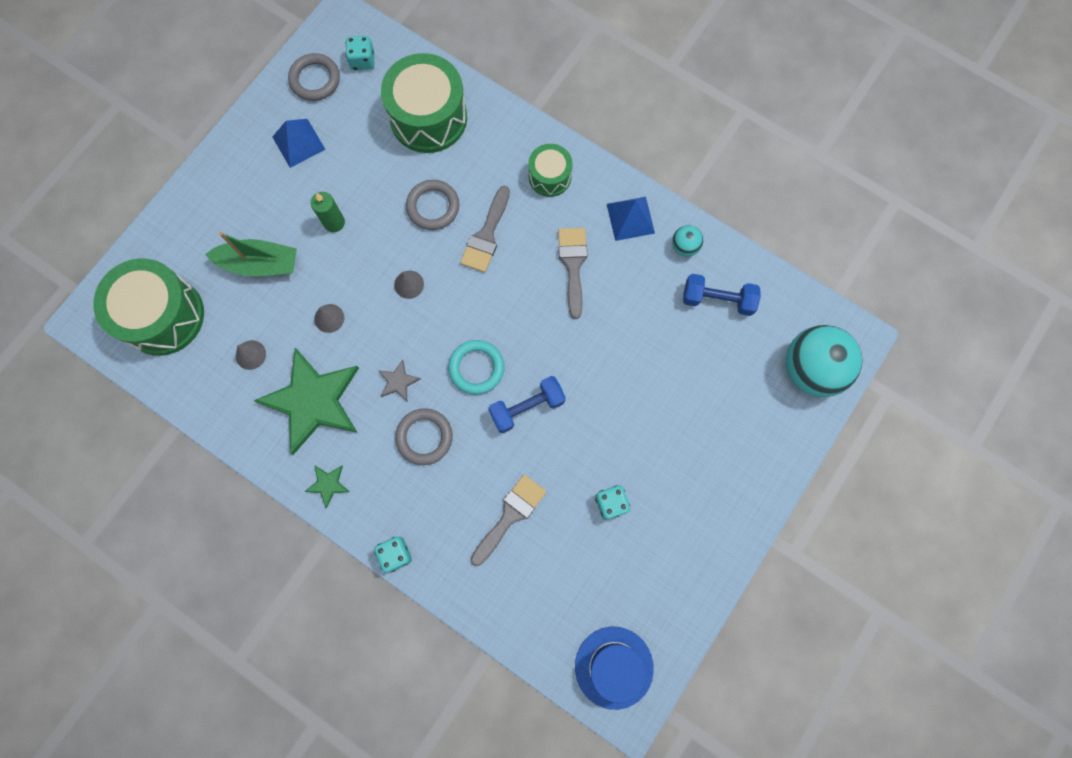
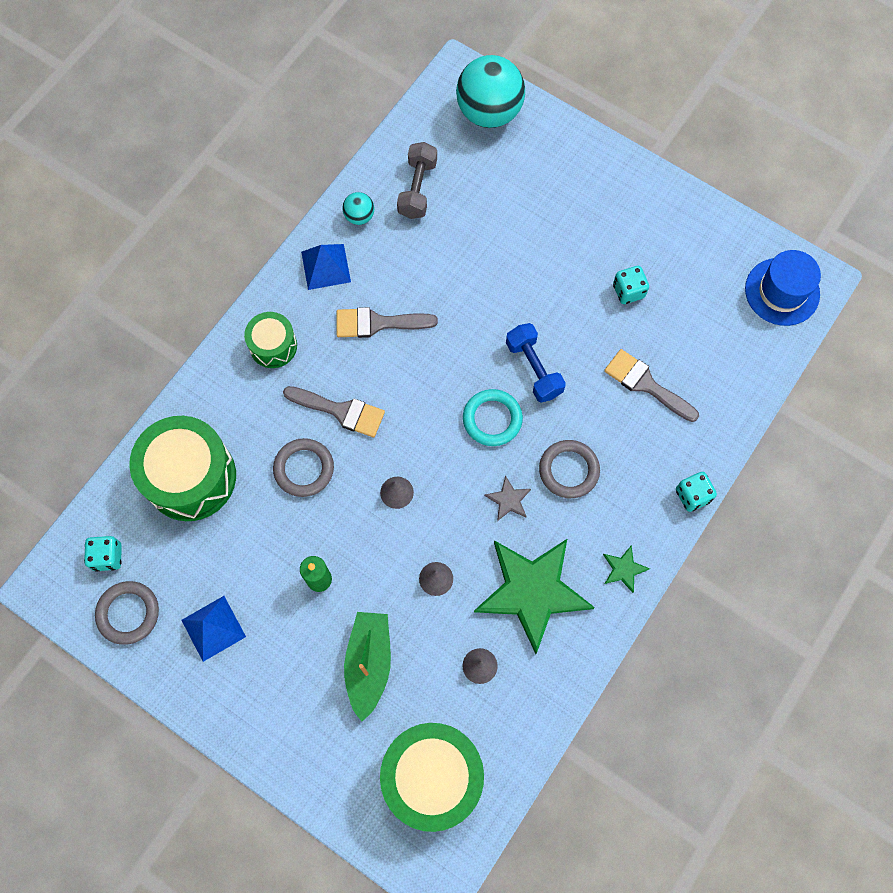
camera: 90 degrees left, 5 degrees down
blue dumbbell [683,274,761,316] -> grey dumbbell [397,142,437,219]

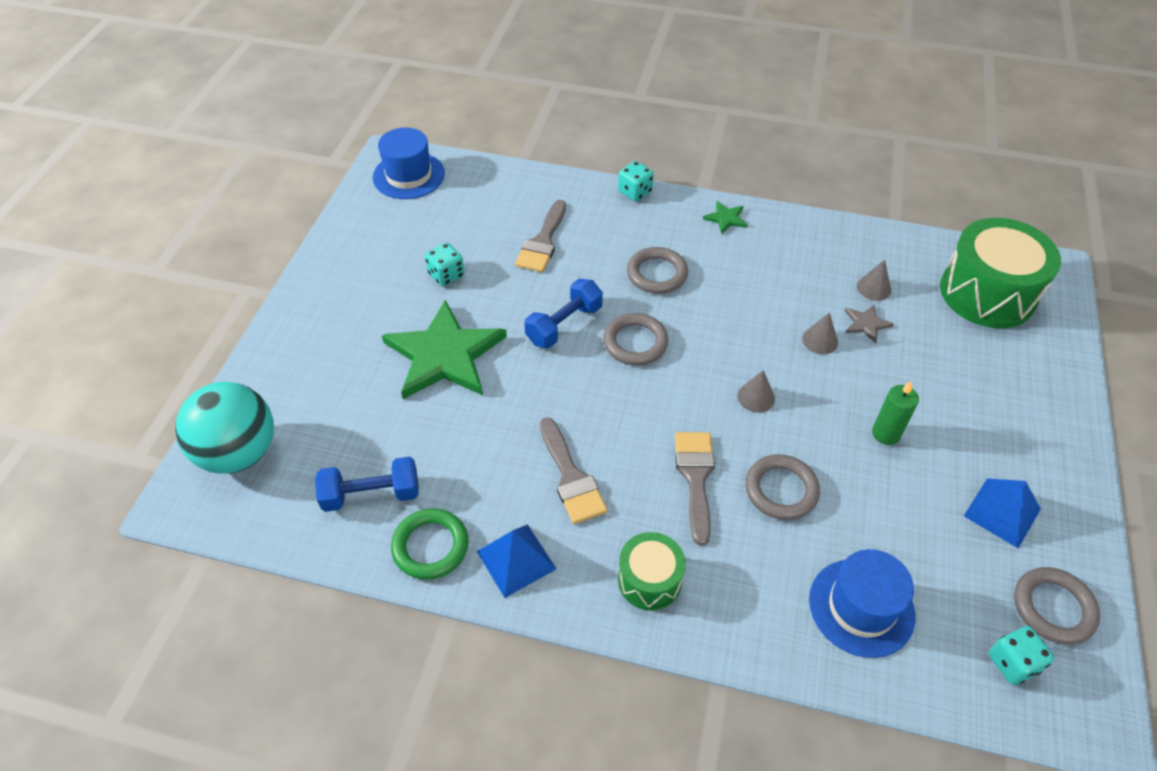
camera: 110 degrees left, 20 degrees down
green drum [129,416,236,521] -> blue hat [809,549,916,658]
turquoise ball [342,192,374,225] -> green ring [391,508,469,580]
green boat [344,612,391,722] -> none
grey dumbbell [397,142,437,219] -> blue dumbbell [315,457,419,512]
turquoise ring [463,389,523,446] -> grey ring [603,313,668,365]
green star [474,539,595,654] -> green star moved to [382,300,507,399]
grey star [484,475,531,521] -> grey star moved to [845,305,894,344]

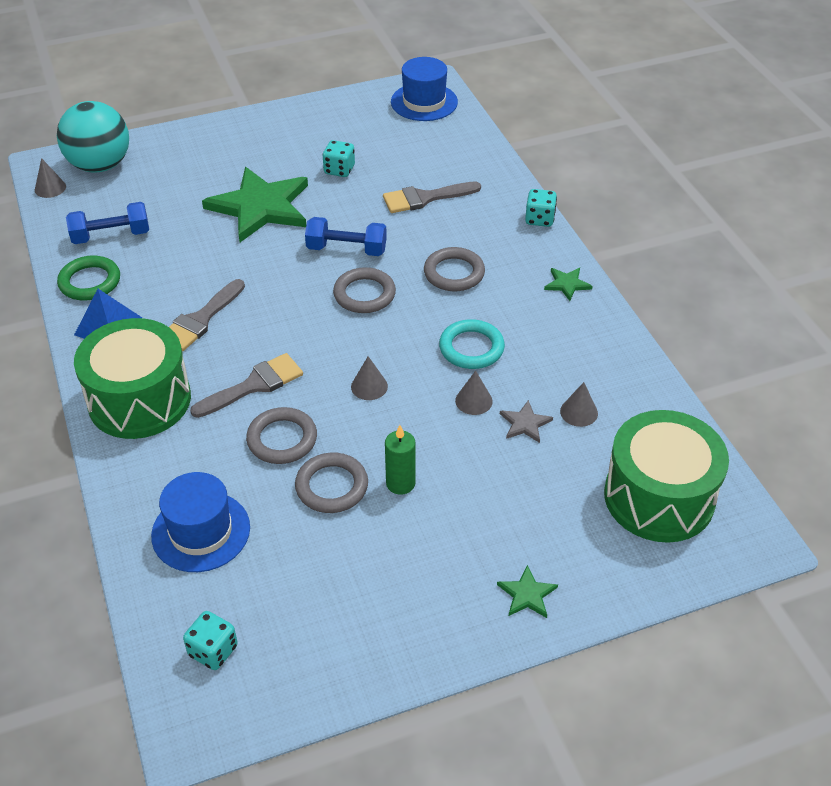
camera: 55 degrees right, 5 degrees down
blue dumbbell [315,457,419,512] -> blue dumbbell turned 60 degrees counterclockwise [66,202,149,244]
green drum [618,532,686,610] -> green drum [74,318,191,439], size x1.83
blue pyramid [964,478,1041,548] -> none
grey ring [1014,567,1100,644] -> grey ring moved to [295,453,368,513]
none -> grey cone [35,158,66,198]
none -> turquoise ring [439,319,505,369]
none -> green star [497,565,558,618]

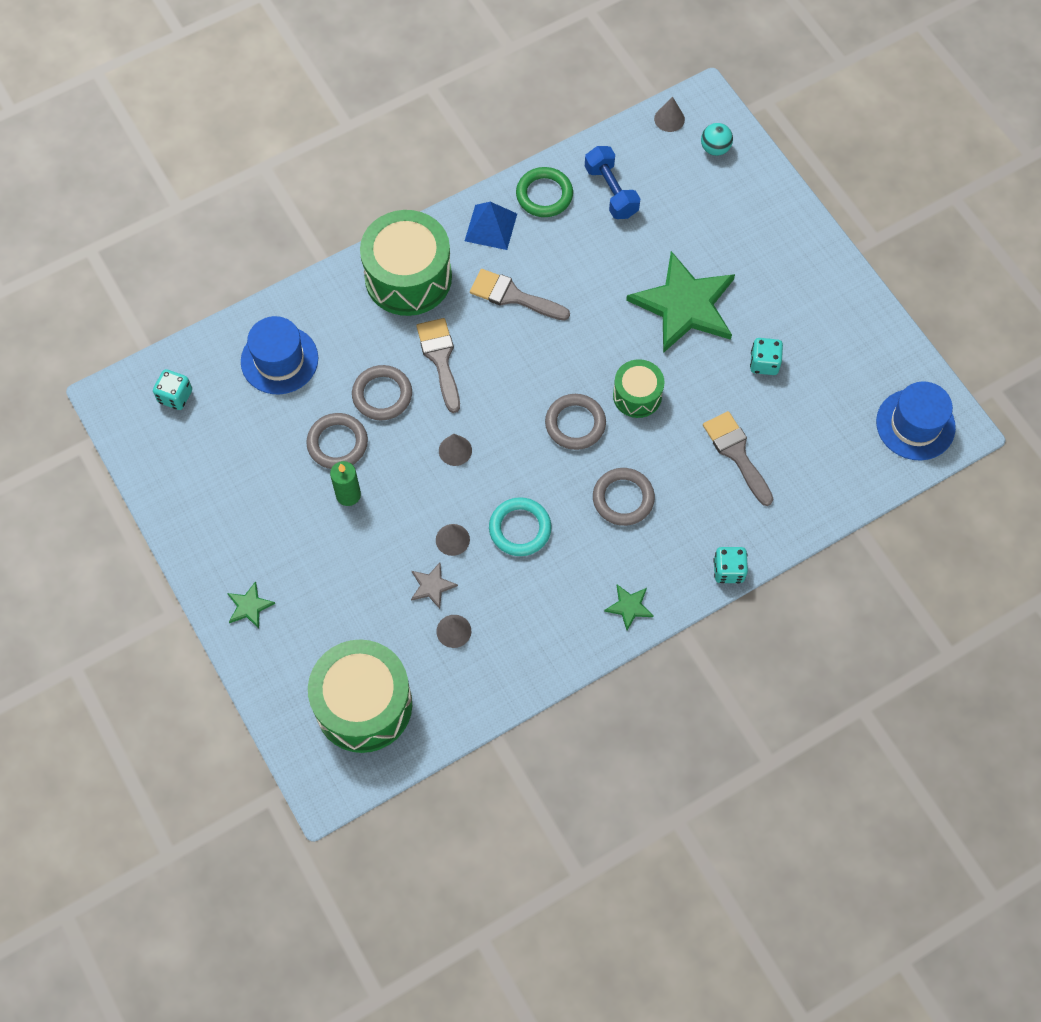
camera: 80 degrees right, 20 degrees up
turquoise ball [57,101,129,172] -> turquoise ball [701,123,733,156], size x0.45
grey brush [190,353,303,418] -> grey brush turned 150 degrees counterclockwise [416,318,460,413]
blue dumbbell [305,217,387,256] -> green drum [613,359,665,418]

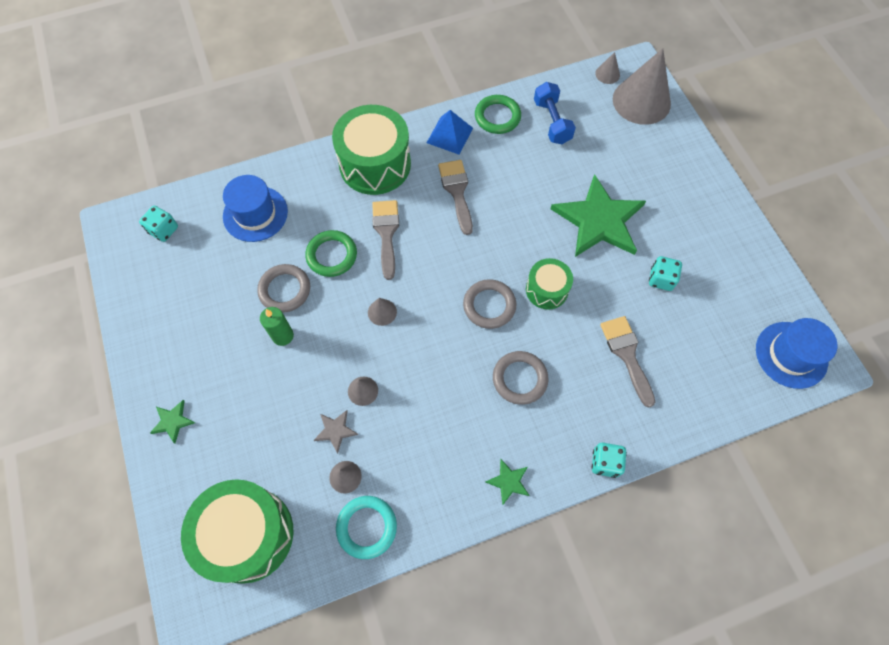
camera: 10 degrees right, 0 degrees up
grey ring [352,365,412,420] -> green ring [305,230,357,277]
grey brush [470,269,570,321] -> grey brush turned 45 degrees clockwise [438,160,473,235]
turquoise ring [489,497,552,556] -> turquoise ring moved to [336,496,397,559]
turquoise ball [701,123,733,156] -> grey cone [613,48,671,125]

